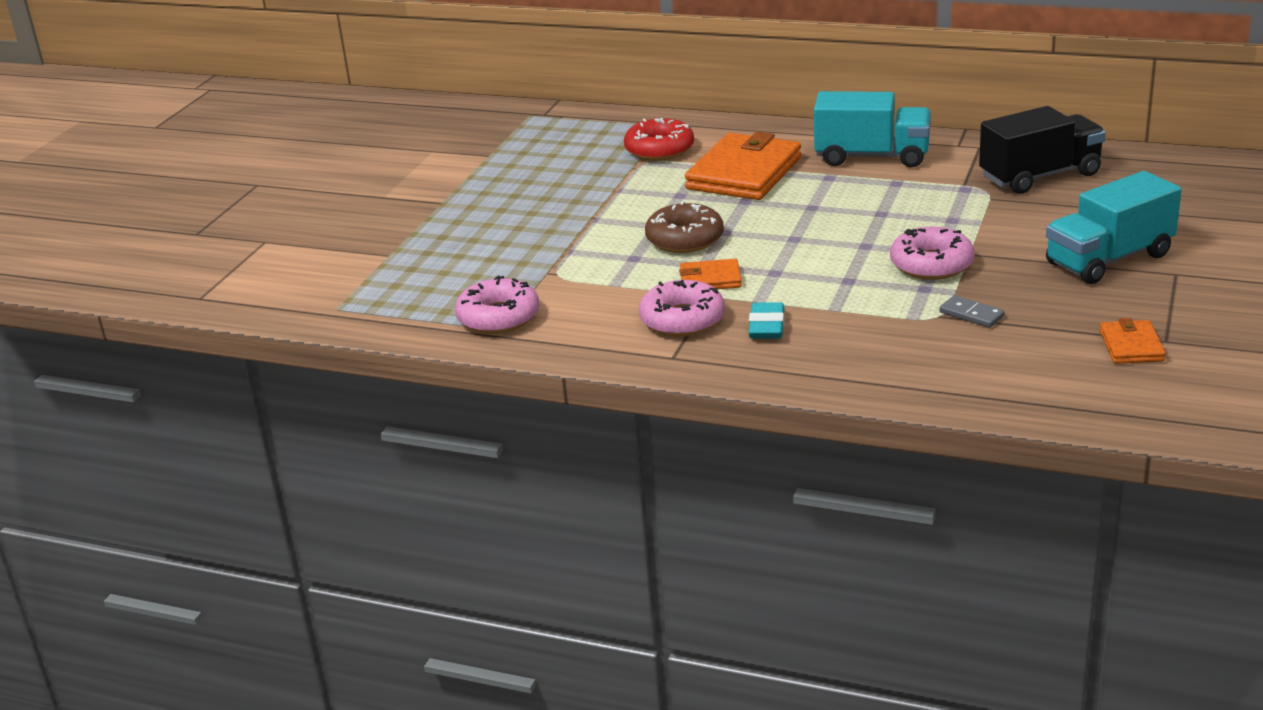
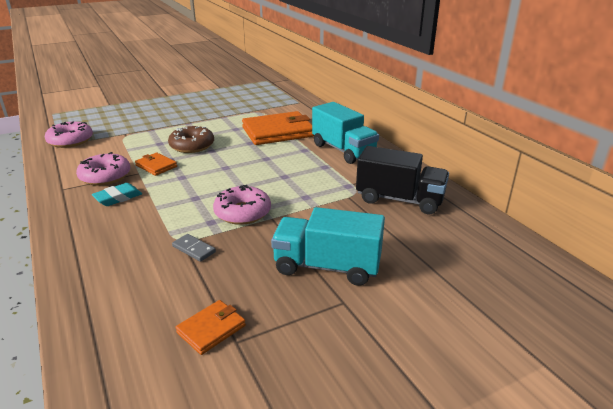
camera: 40 degrees right, 0 degrees up
red donut [624,118,694,161] -> none
grey domino [939,295,1005,328] -> grey domino turned 45 degrees counterclockwise [172,234,216,262]

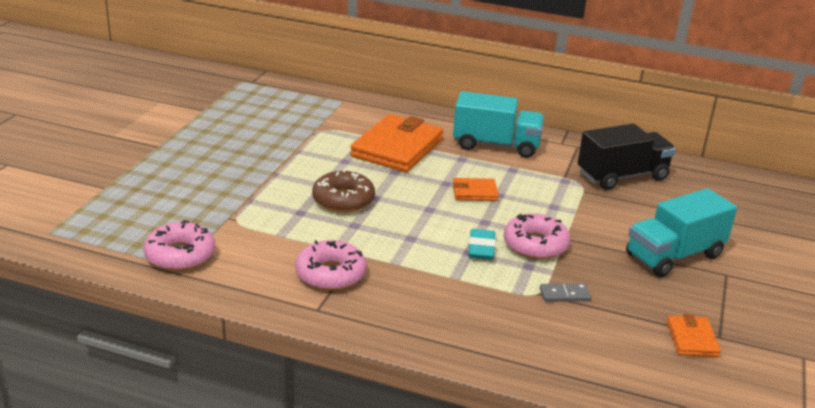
camera: 45 degrees left, 0 degrees up
turquoise eraser [92,183,142,206] -> turquoise eraser moved to [468,229,496,260]
orange wallet [135,153,177,176] -> orange wallet moved to [452,178,499,201]

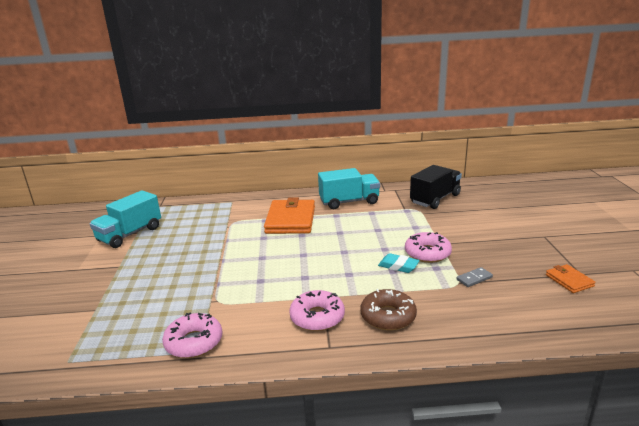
camera: 20 degrees left, 5 degrees down
brown donut [312,169,375,213] -> brown donut moved to [361,289,417,330]
orange wallet [452,178,499,201] -> none
turquoise eraser [468,229,496,260] -> turquoise eraser turned 45 degrees counterclockwise [378,253,420,273]
turquoise truck [626,188,737,277] -> turquoise truck moved to [90,190,161,248]

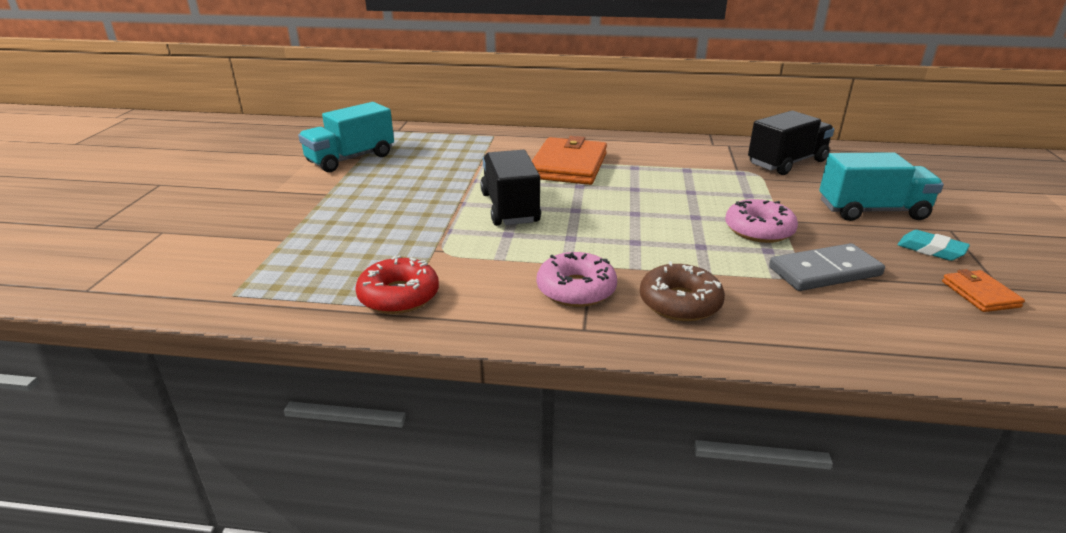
camera: 10 degrees right, 5 degrees up
pink donut [162,312,222,358] -> red donut [355,255,439,314]
turquoise truck [318,168,380,209] -> turquoise truck moved to [819,152,944,221]
turquoise eraser [378,253,420,273] -> turquoise eraser moved to [897,230,970,261]
grey domino [457,267,493,287] -> grey domino [769,243,885,291], size x1.96
none -> black truck [480,150,541,226]

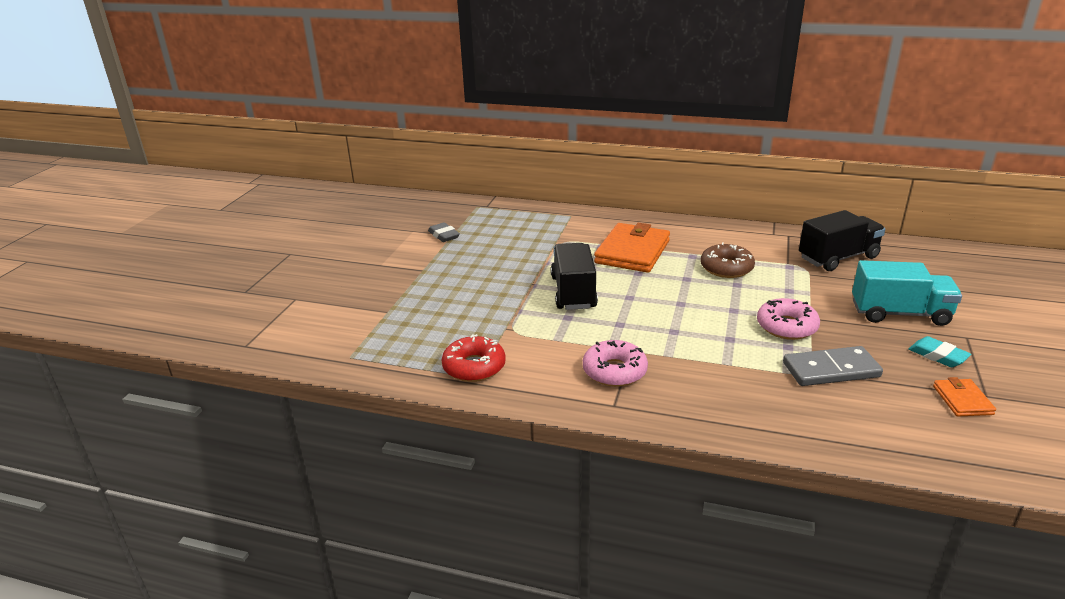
camera: 10 degrees right, 0 degrees up
turquoise truck [298,102,394,172] -> grey eraser [428,222,460,242]
brown donut [640,262,725,321] -> brown donut moved to [701,242,755,278]

